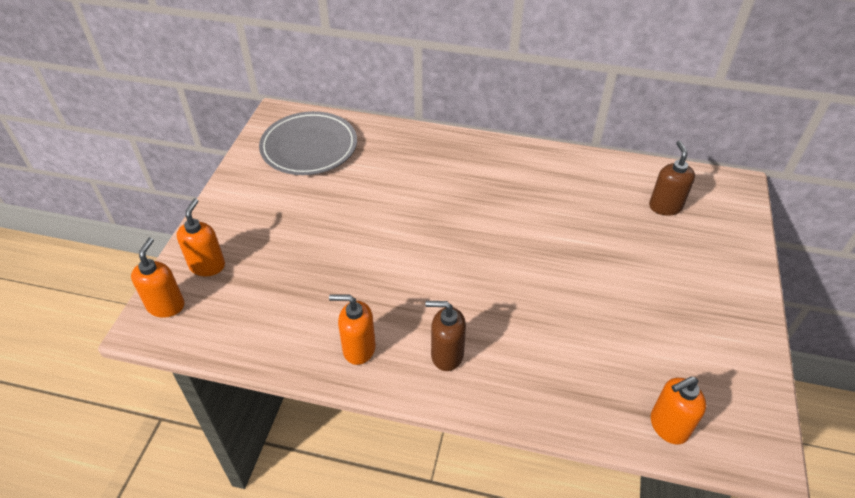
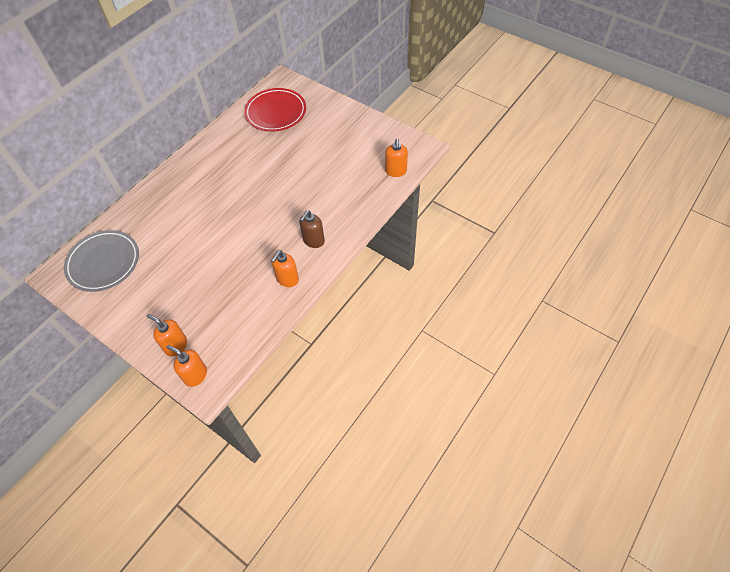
camera: 65 degrees left, 10 degrees up
brown soap dispenser [649,141,695,216] -> red plate [244,88,306,132]

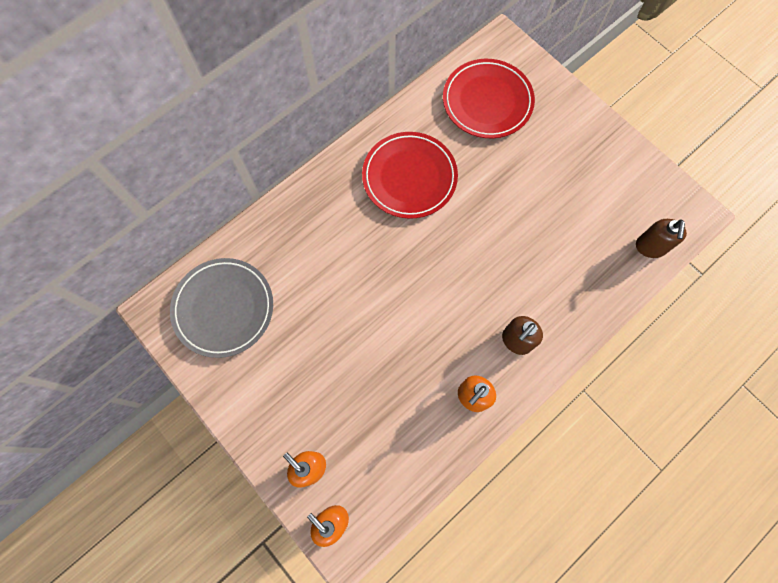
camera: 10 degrees right, 15 degrees up
orange soap dispenser [385,138,408,177] -> brown soap dispenser [636,219,687,258]
none -> red plate [362,132,458,219]

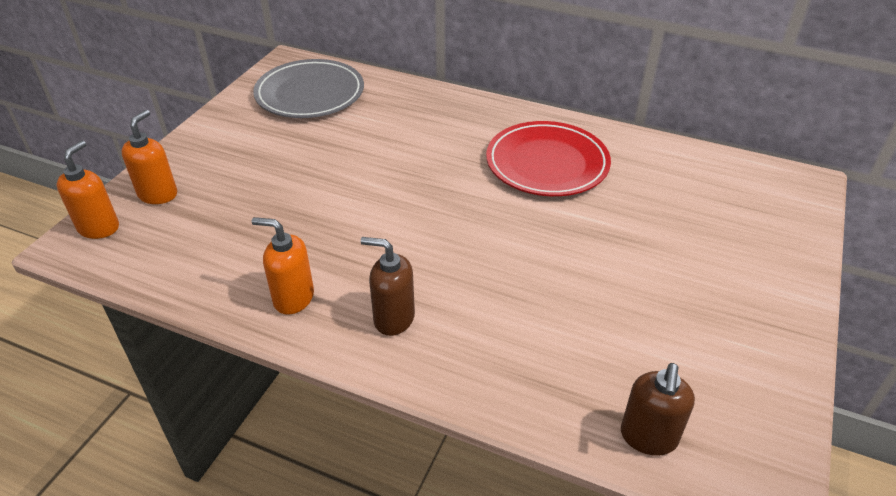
camera: 65 degrees right, 30 degrees down
red plate [443,59,535,138] -> none
brown soap dispenser [636,219,687,258] -> brown soap dispenser turned 60 degrees counterclockwise [621,363,695,456]

